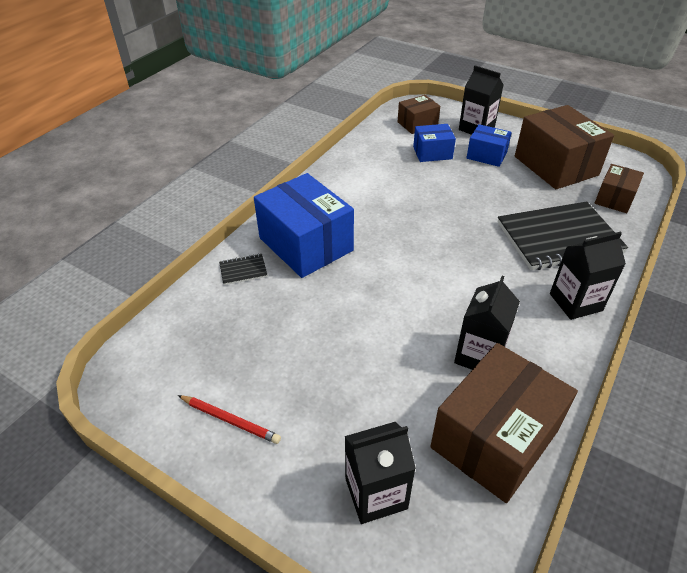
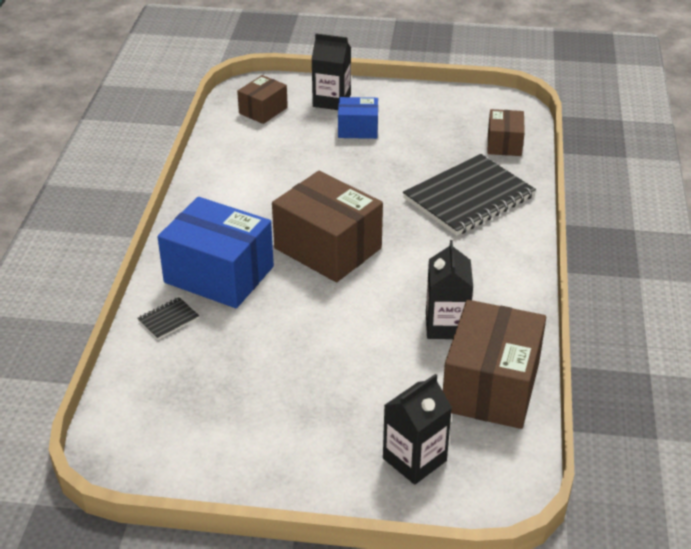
camera: 25 degrees left, 5 degrees down
red pencil [178,395,281,444] -> none
blue box [413,124,456,162] -> none
brown box [515,105,614,189] -> brown box moved to [272,171,383,282]
black carton [550,232,626,320] -> none

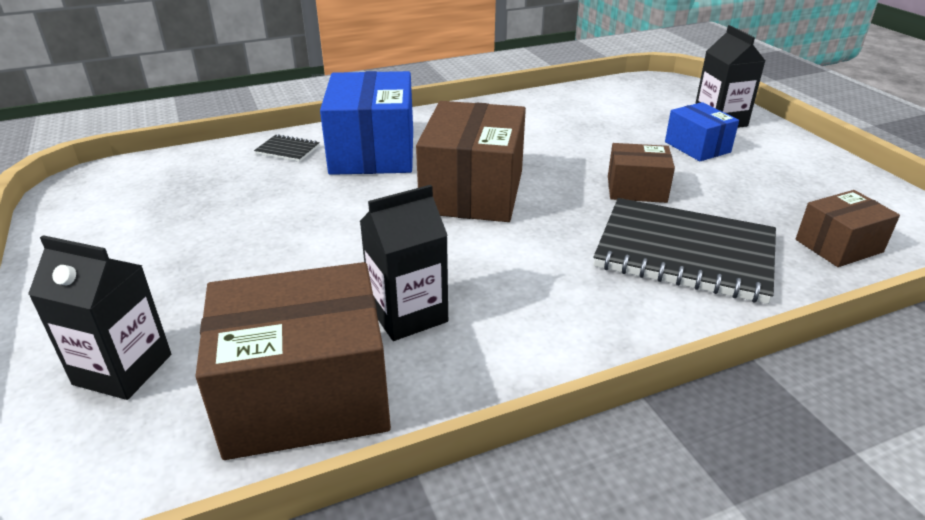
camera: 60 degrees right, 5 degrees down
brown box [237,75,288,124] -> brown box moved to [608,143,675,203]

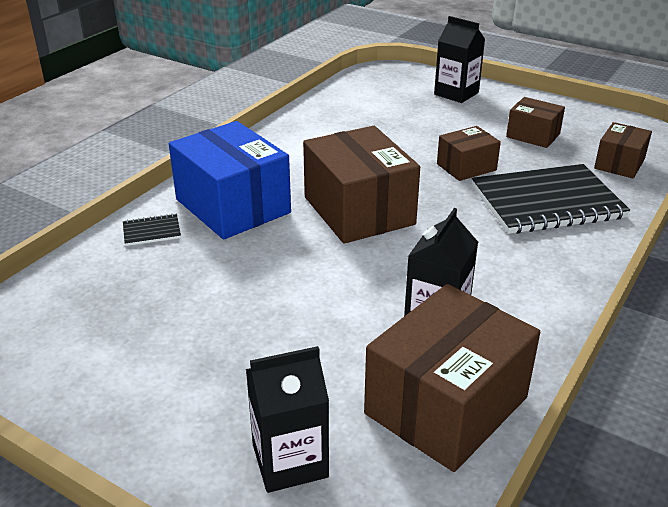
camera: 35 degrees left, 0 degrees up
blue box [665,102,739,161] -> none
none -> brown box [506,97,565,148]

